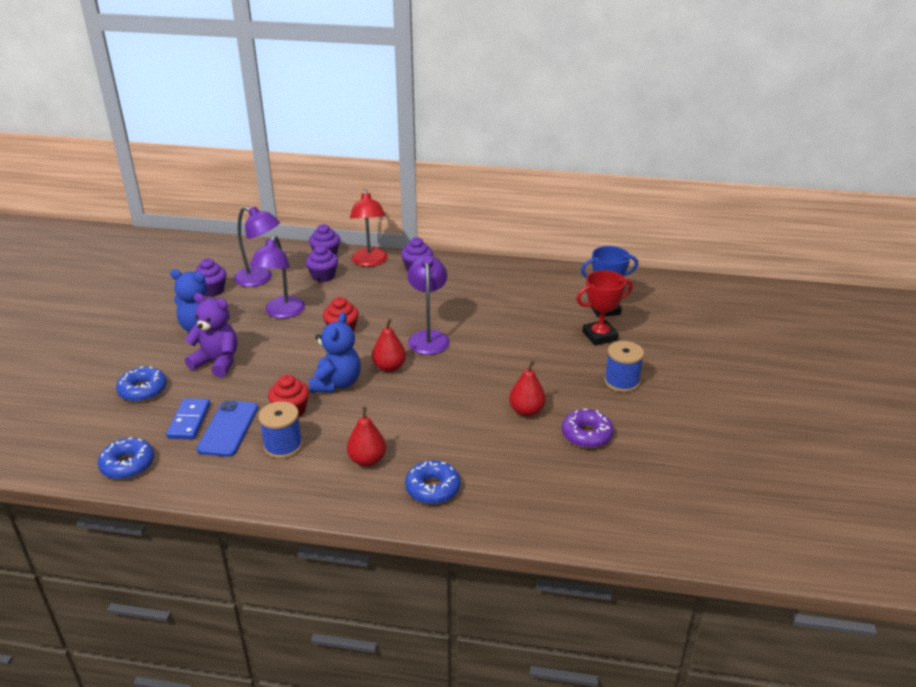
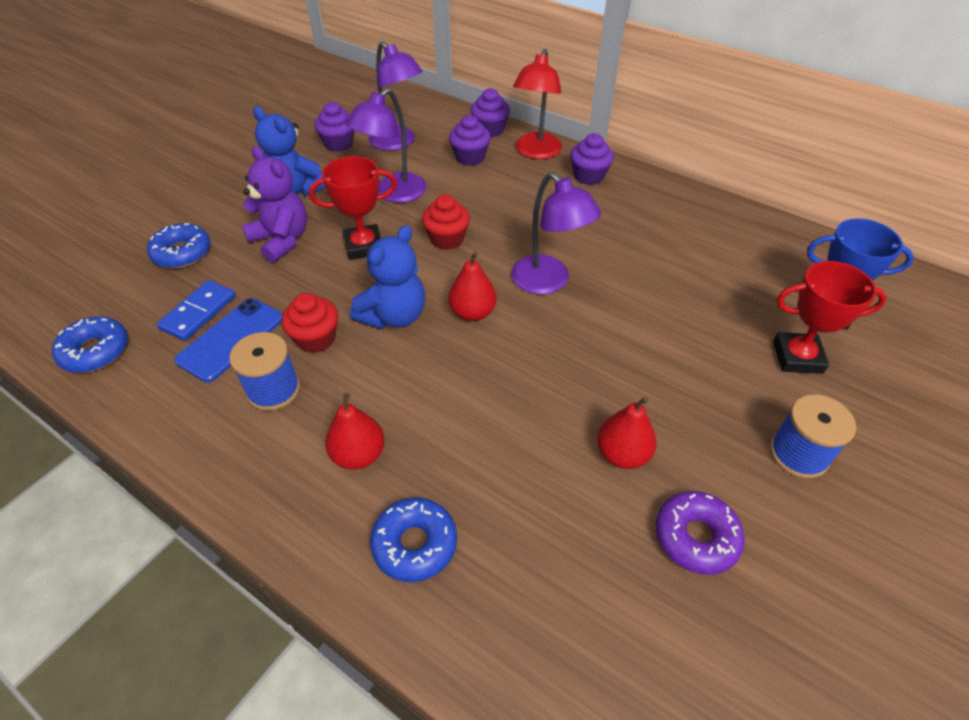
camera: 25 degrees right, 15 degrees up
purple lamp [407,256,450,355] -> purple lamp turned 120 degrees clockwise [512,172,601,294]
none -> red trophy [309,156,397,260]

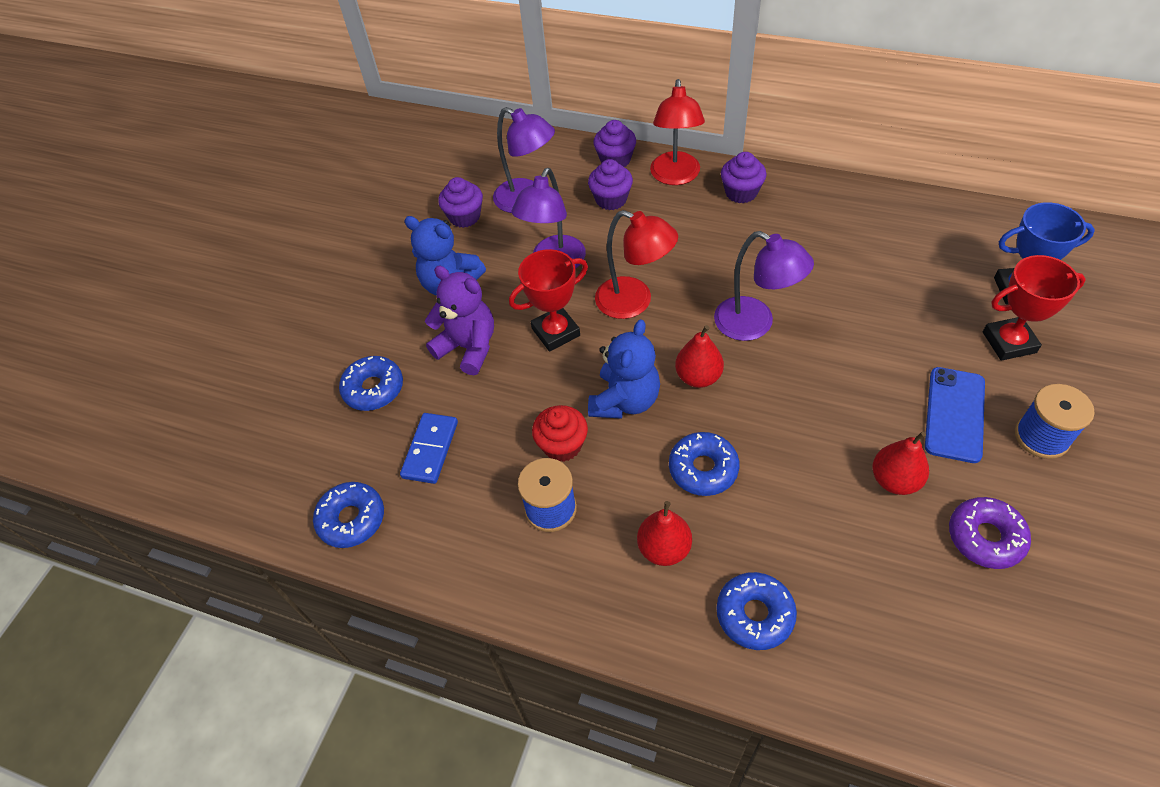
camera: 10 degrees left, 5 degrees up
blue phone [174,298,283,382] -> blue phone moved to [925,367,985,463]
red cupcake [422,195,470,250] -> red lamp [595,210,678,319]
none -> blue donut [669,432,739,496]

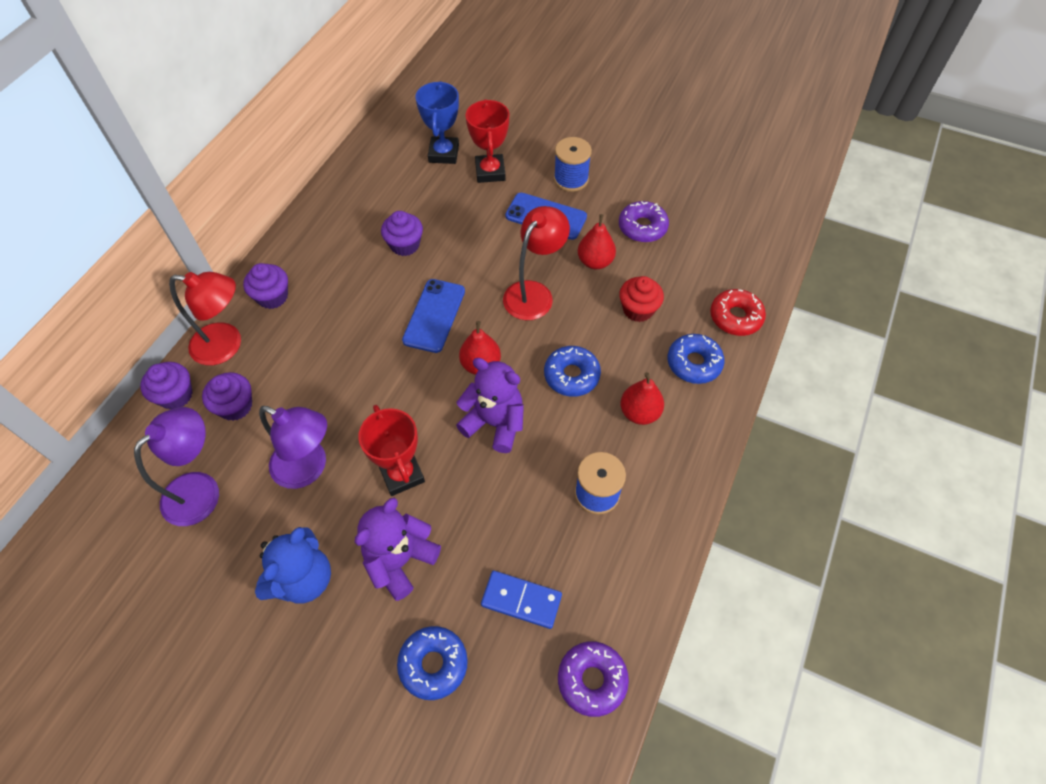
camera: 90 degrees left, 5 degrees up
blue donut [313,482,384,548] -> purple donut [558,641,629,717]
purple cupcake [438,177,483,228] -> purple cupcake moved to [381,211,423,256]
red cupcake [532,405,588,462] -> red cupcake moved to [619,276,664,322]
blue teddy bear [588,319,660,419] -> purple teddy bear [456,358,524,453]
red lamp [595,210,678,319] -> red lamp moved to [503,206,570,320]
purple lamp [714,231,814,341] -> blue phone [402,279,465,353]
none -> red donut [710,289,766,336]

